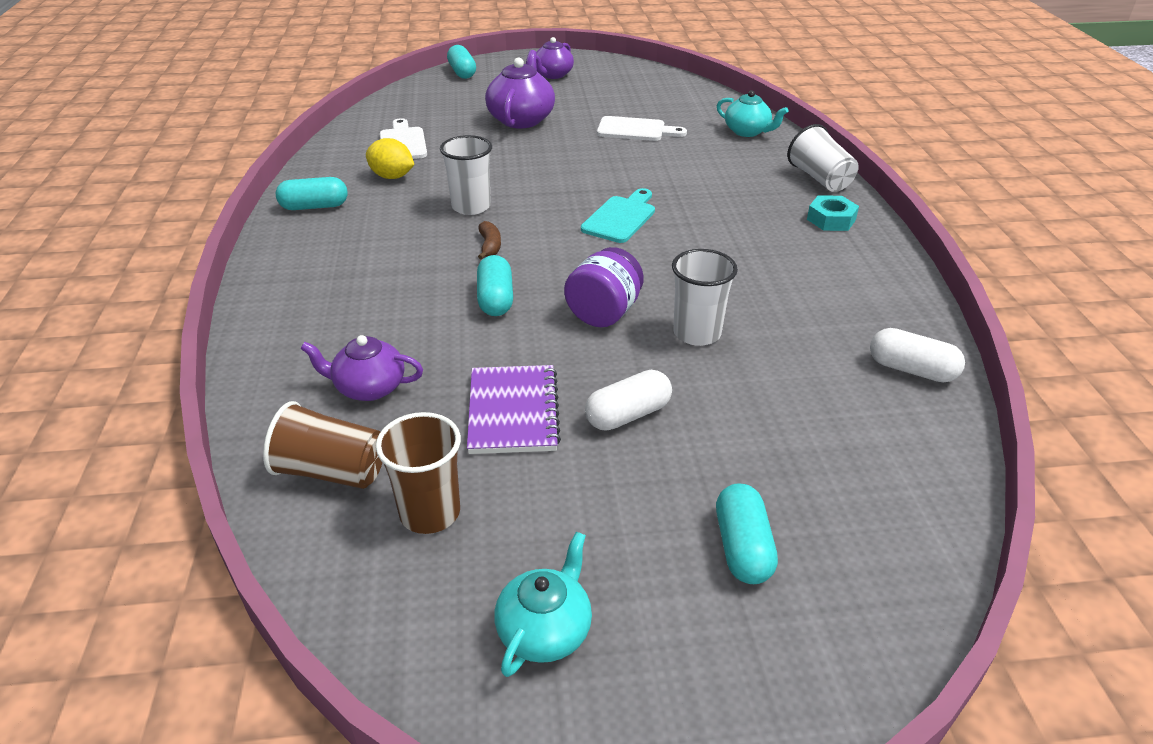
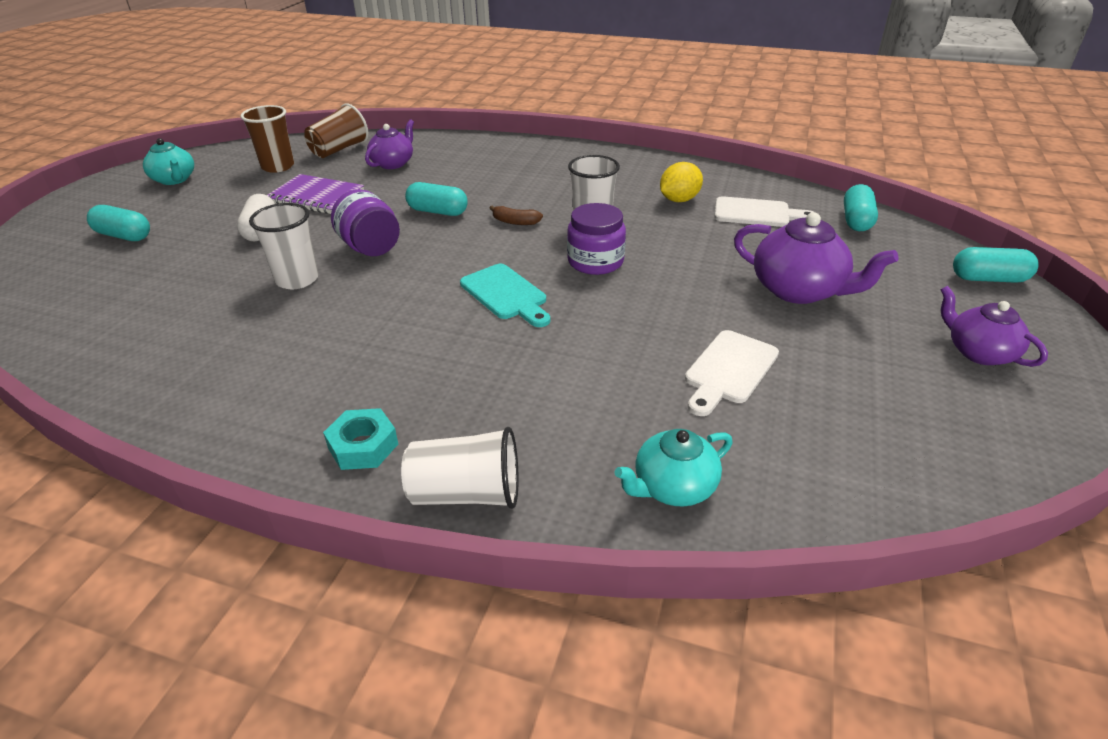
camera: 115 degrees right, 0 degrees up
turquoise capsule [276,177,348,210] -> turquoise capsule moved to [844,184,878,231]
white capsule [870,328,965,383] -> none
none -> purple jar [567,203,626,275]

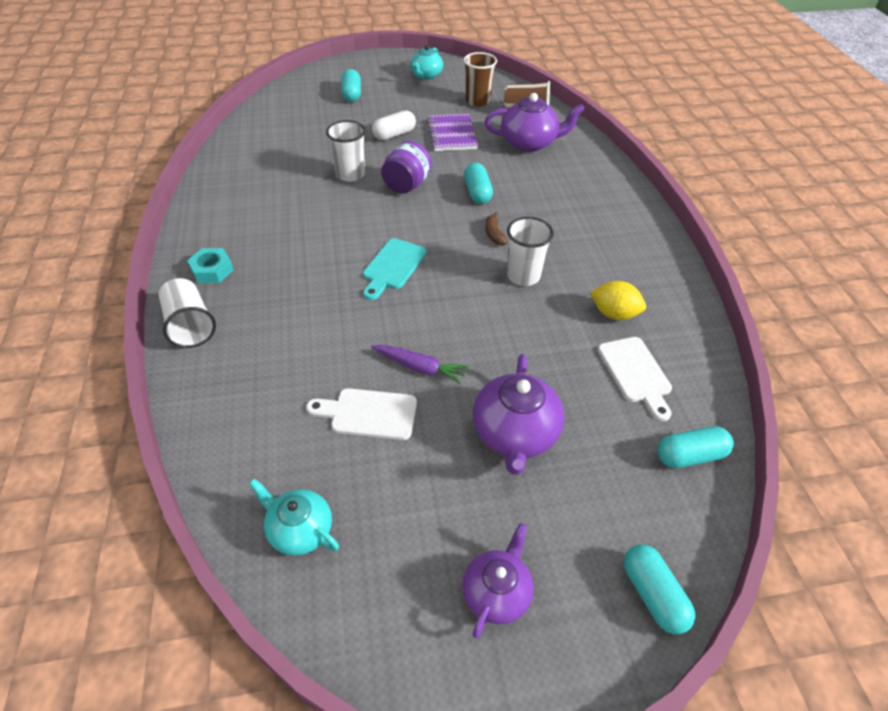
camera: 60 degrees right, 10 degrees up
purple teapot [365,119,414,169] -> purple teapot [485,93,585,152], size x1.53
purple jar [567,203,626,275] -> none
turquoise teapot [615,429,733,507] -> turquoise teapot moved to [249,479,339,556]
none -> purple carrot [371,345,469,385]

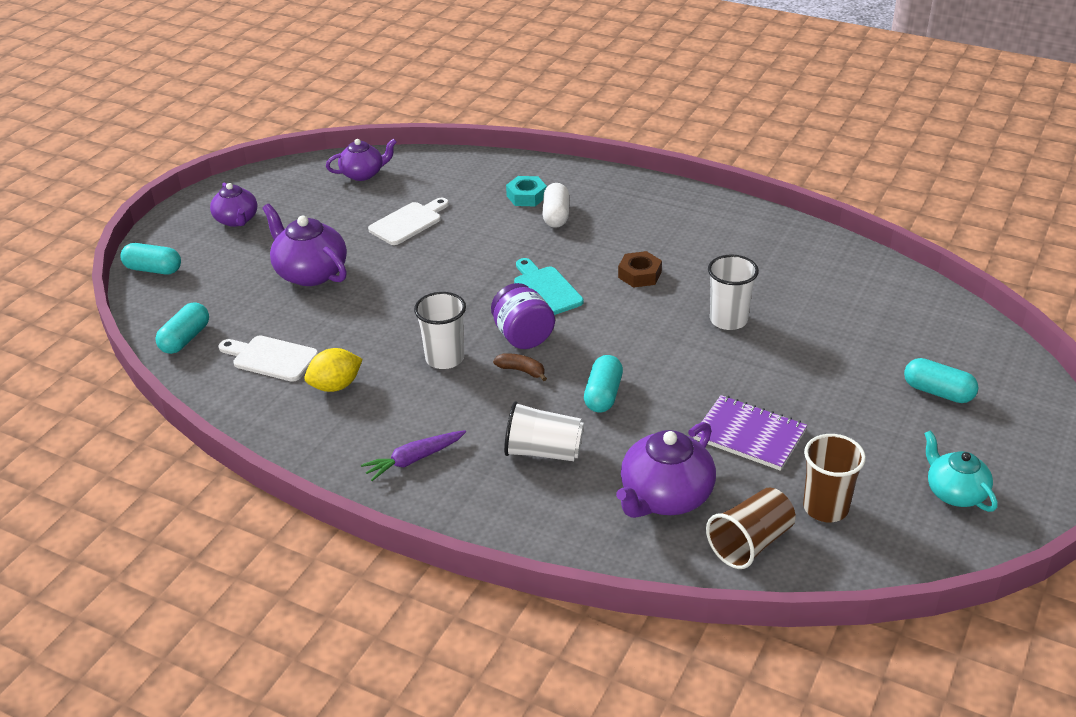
camera: 130 degrees right, 10 degrees down
white cup [159,278,216,348] -> white cup moved to [504,401,584,461]
turquoise nut [187,248,233,283] -> turquoise nut moved to [506,176,547,206]
turquoise teapot [249,479,339,556] -> purple teapot [326,139,397,181]
purple carrot [371,345,469,385] -> purple carrot moved to [361,430,466,481]
white capsule [372,110,416,140] -> white capsule moved to [542,183,569,228]
purple jar [381,141,432,194] -> purple jar moved to [491,283,555,349]
turquoise capsule [464,163,493,204] -> turquoise capsule turned 75 degrees clockwise [584,355,623,413]
none -> brown nut [618,251,662,288]

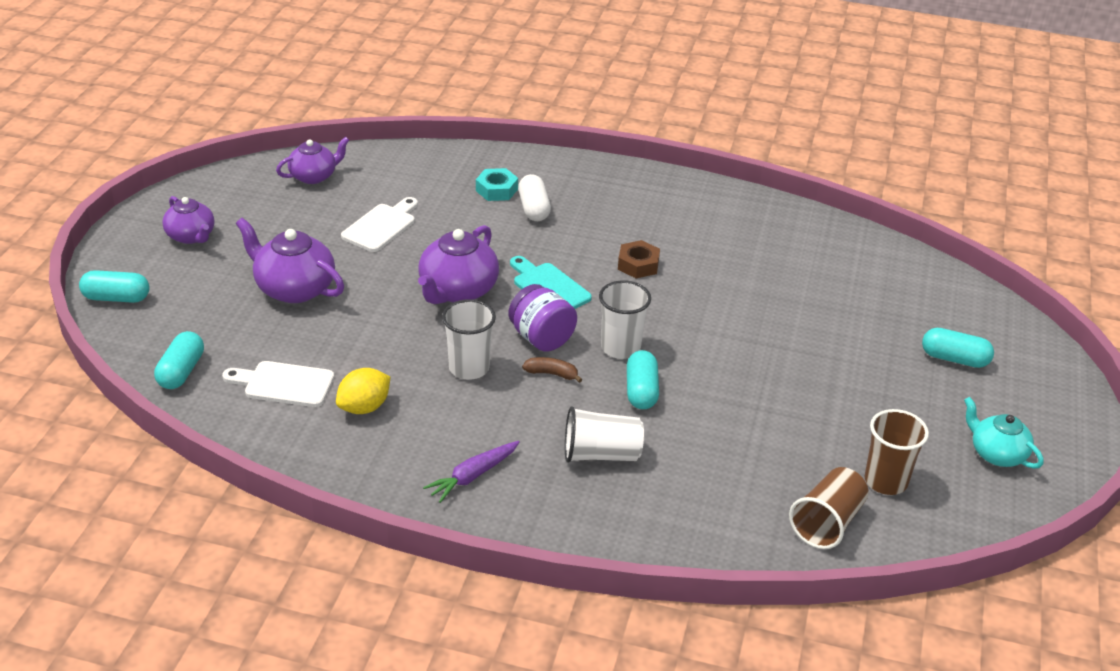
camera: 15 degrees left, 0 degrees up
purple teapot [616,422,716,518] -> purple teapot moved to [418,225,499,304]
purple notebook [693,395,807,471] -> none
white cup [708,254,759,330] -> white cup moved to [599,280,651,359]

